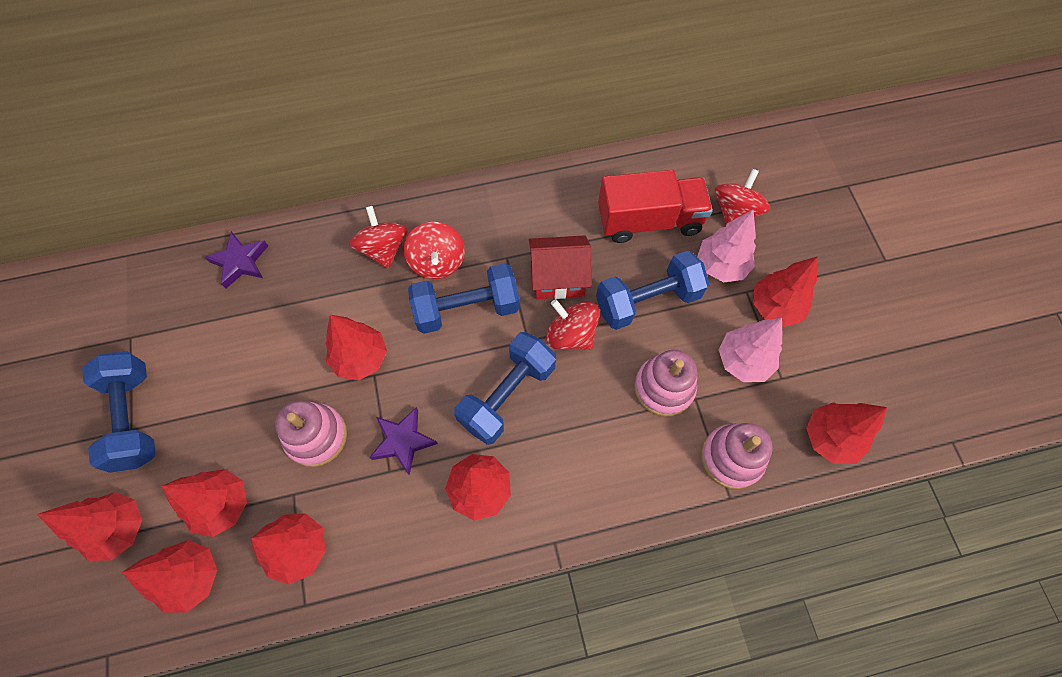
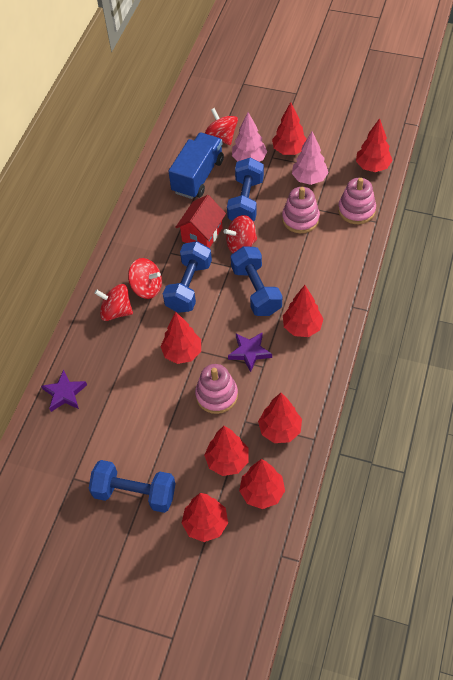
camera: 55 degrees left, 10 degrees down
red truck [598,170,713,243] -> blue truck [169,133,224,199]

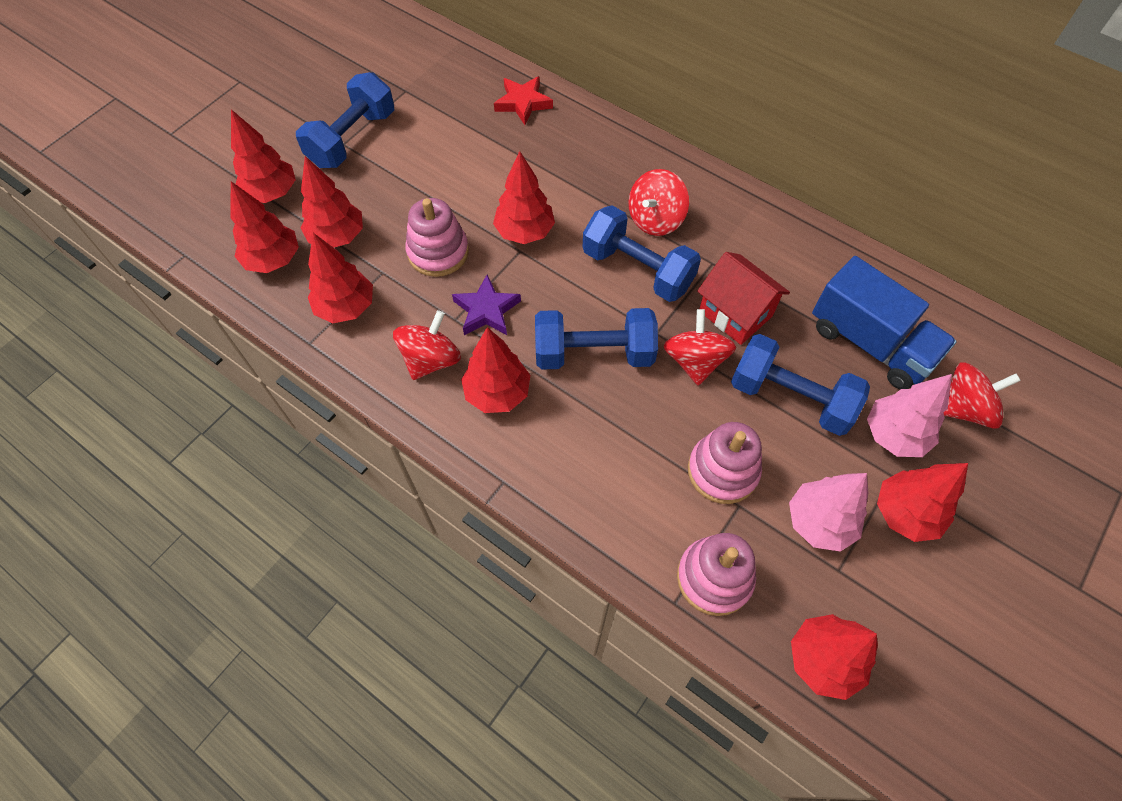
camera: 105 degrees right, 5 degrees up
purple star [41,370,87,412] -> red star [494,76,553,125]
red spinning top [94,284,133,321] -> red spinning top moved to [393,310,461,380]

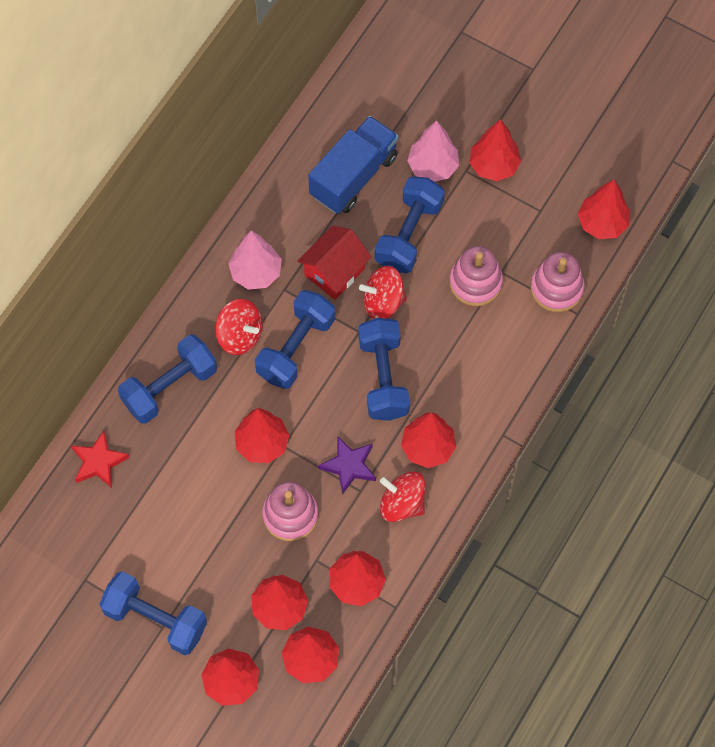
camera: 95 degrees left, 5 degrees up
pink tree [789,473,868,552] -> pink tree moved to [229,230,281,290]
red spinning top [943,362,1021,429] -> none
none -> blue dumbbell [118,334,217,424]

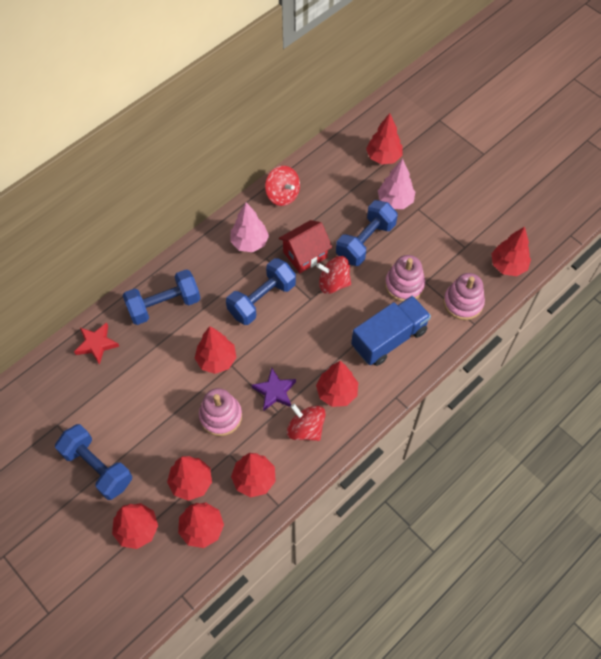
camera: 15 degrees right, 5 degrees down
red spinning top [215,299,262,355] -> red spinning top moved to [265,166,300,206]
blue truck [308,116,398,214] -> blue truck moved to [351,296,431,366]
blue dumbbell [359,318,410,421] -> none
red tree [469,119,521,181] -> red tree moved to [366,113,402,165]

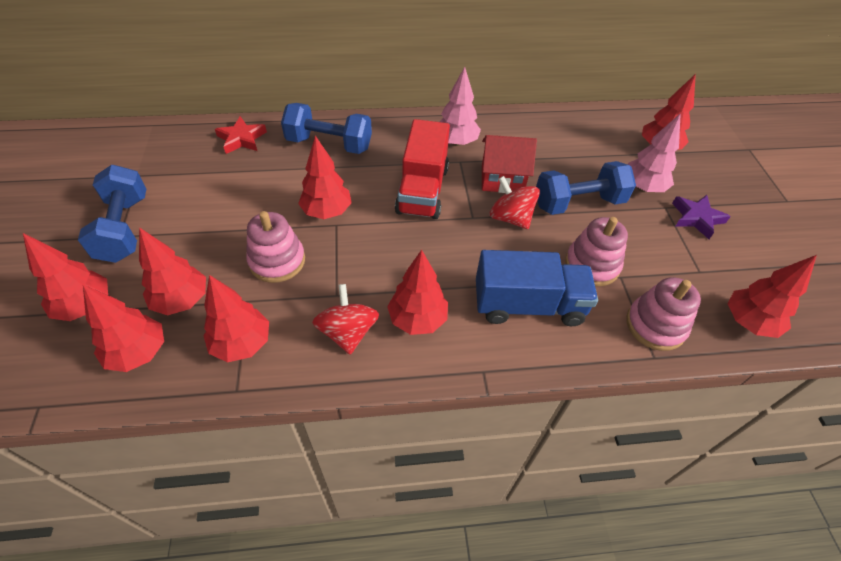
camera: 35 degrees right, 10 degrees down
blue dumbbell [226,258,296,325] -> red truck [395,119,450,219]
purple star [252,368,296,410] -> purple star moved to [672,195,731,239]
red spinning top [265,166,300,206] -> none

